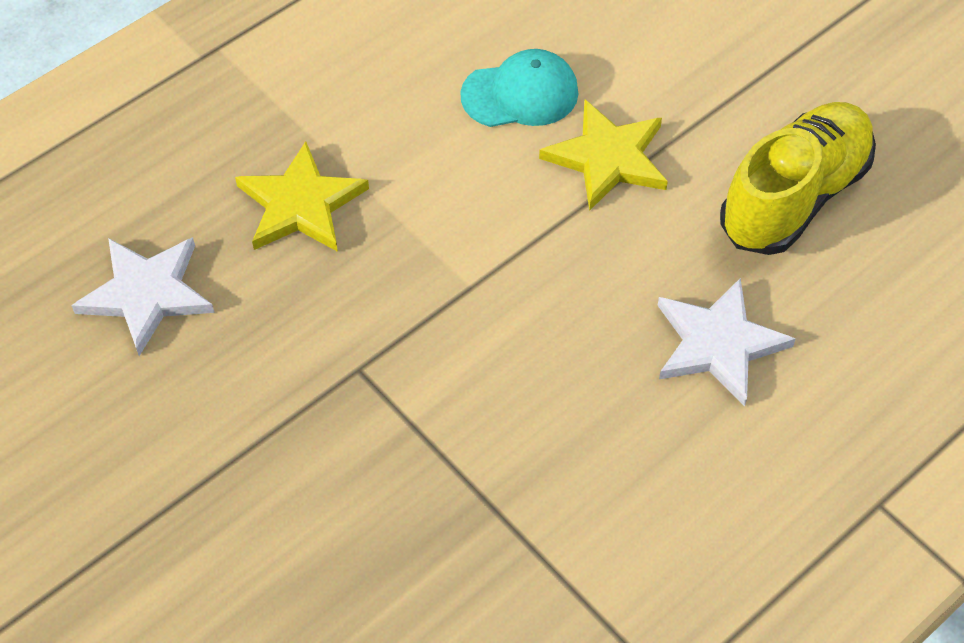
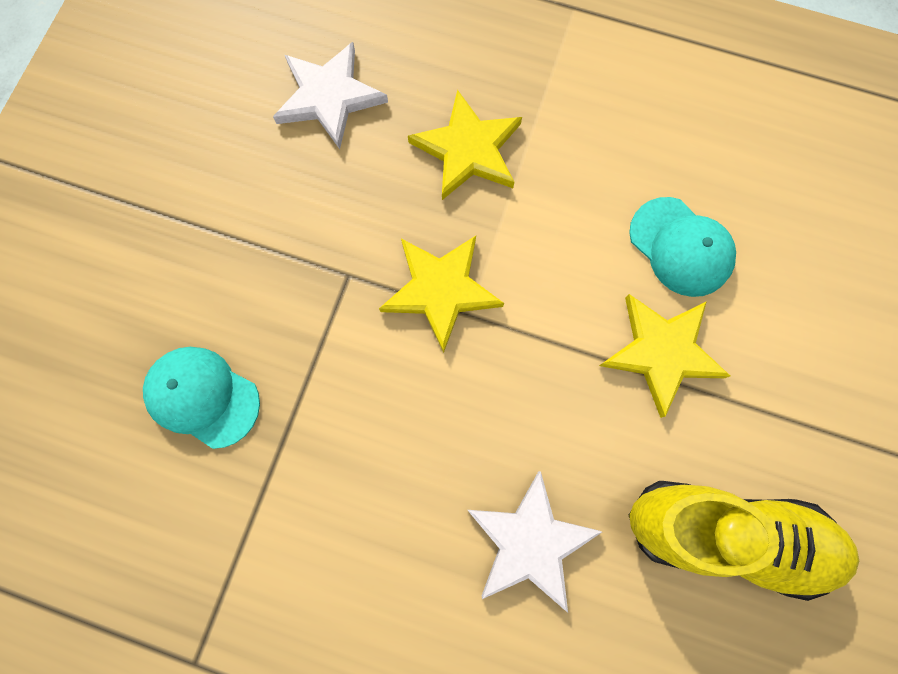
camera: 60 degrees right, 20 degrees up
none -> turquoise cap [143,347,260,449]
none -> yellow star [379,236,504,353]

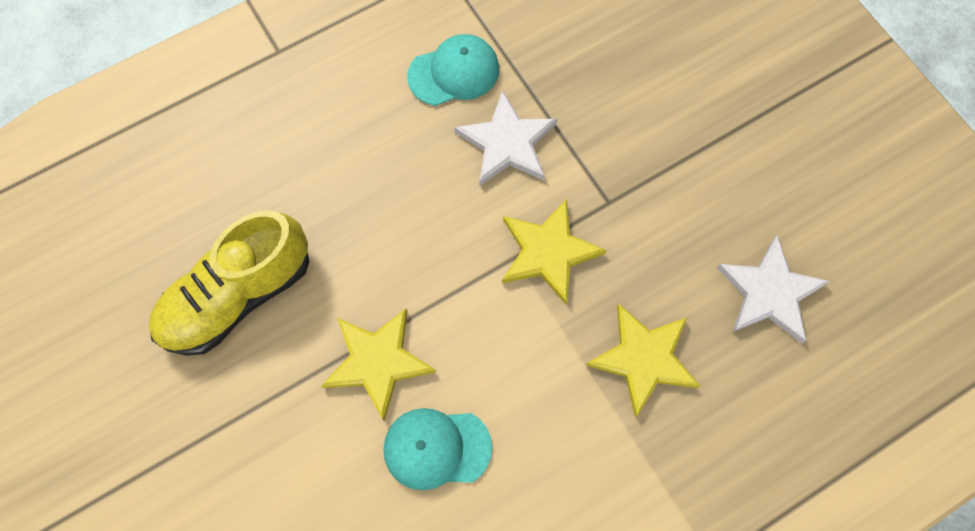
camera: 130 degrees right, 5 degrees down
turquoise cap [143,347,260,449] -> turquoise cap moved to [407,34,499,106]
white star [468,471,602,613] -> white star moved to [454,90,557,186]

